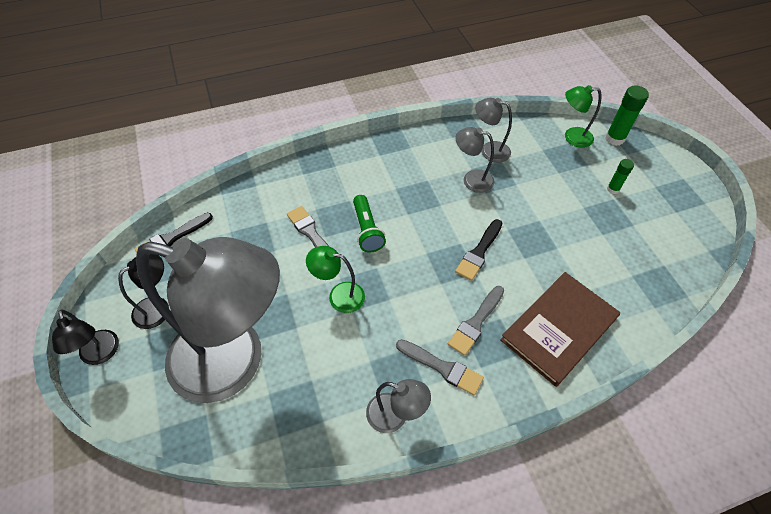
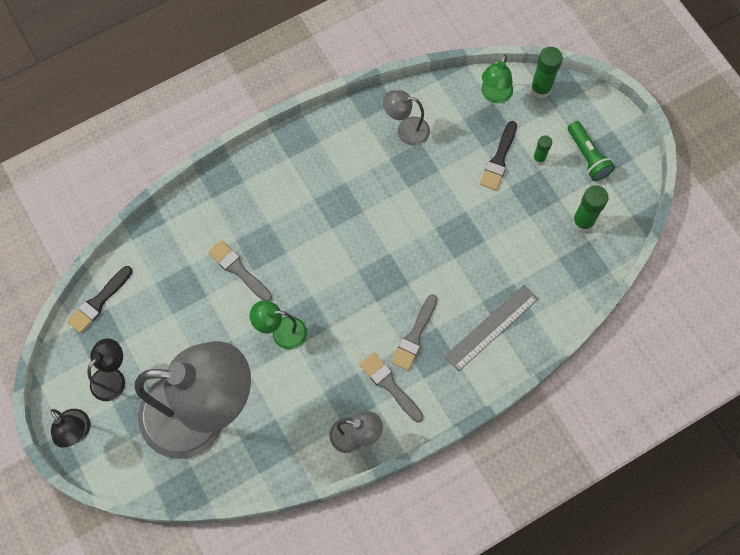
camera: 10 degrees left, 15 degrees up
green flashlight [353,195,386,252] -> green flashlight moved to [568,121,615,181]
grey brush [396,339,484,395] -> grey brush turned 150 degrees counterclockwise [360,352,424,422]
grey lamp [455,127,494,193] -> none
black brush [455,219,502,281] -> black brush moved to [480,121,517,191]
brown book [500,272,620,387] -> grey ruler [444,285,538,372]
green lamp [565,85,601,148] -> green lamp turned 60 degrees counterclockwise [481,55,513,103]
none -> green glue stick [572,186,609,232]

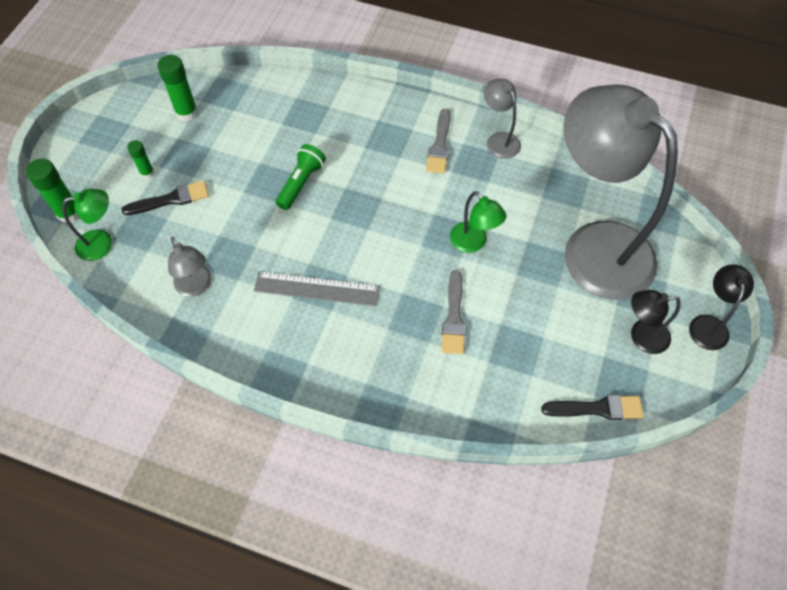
camera: 130 degrees left, 10 degrees down
grey brush [391,294,438,371] -> none
grey ruler [444,285,538,372] -> grey ruler moved to [254,271,380,306]
green flashlight [568,121,615,181] -> green flashlight moved to [276,144,326,210]

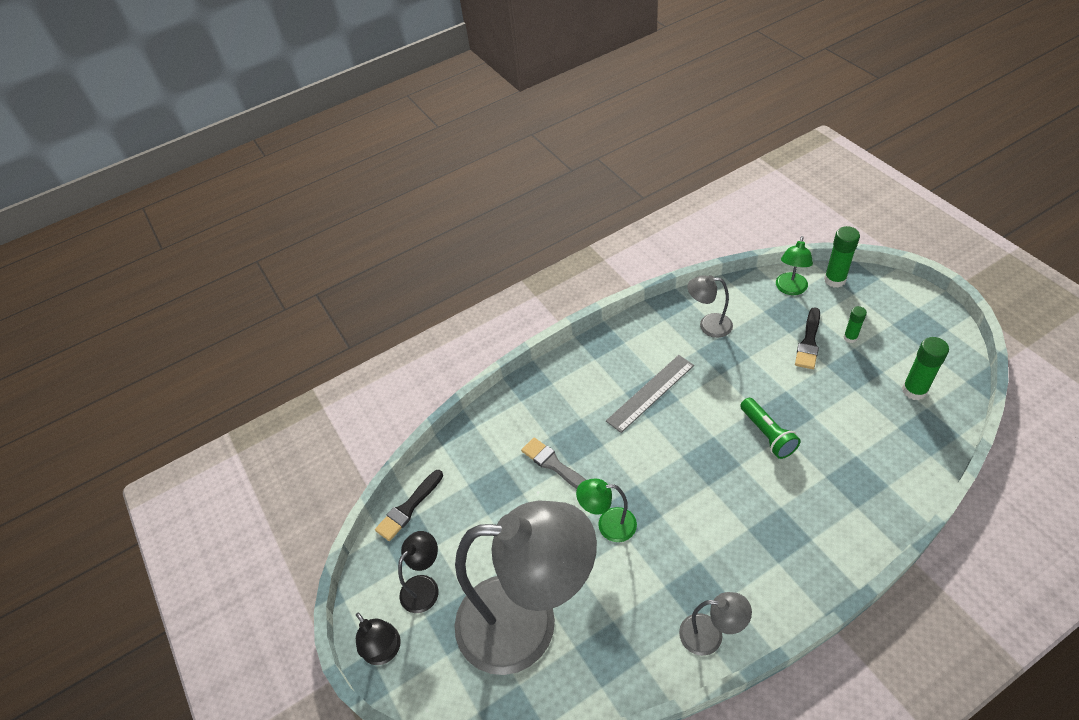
camera: 135 degrees right, 10 degrees down
grey brush [426,109,451,174] -> none

